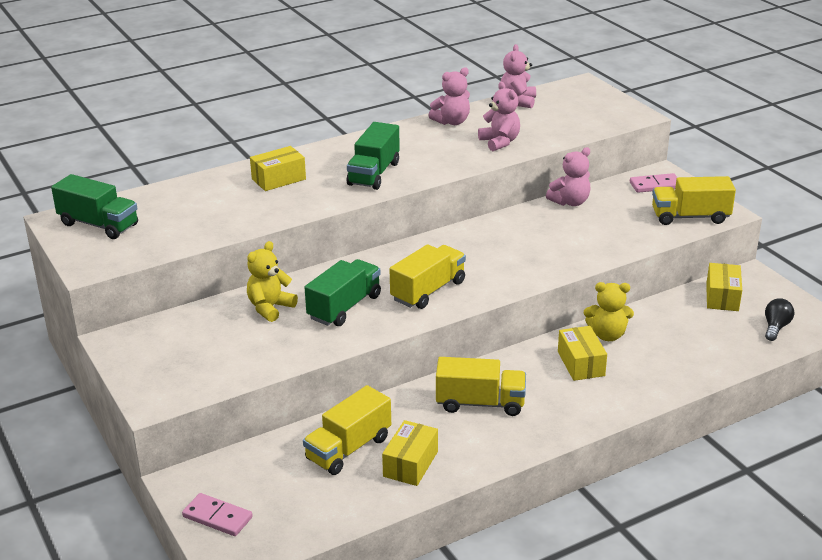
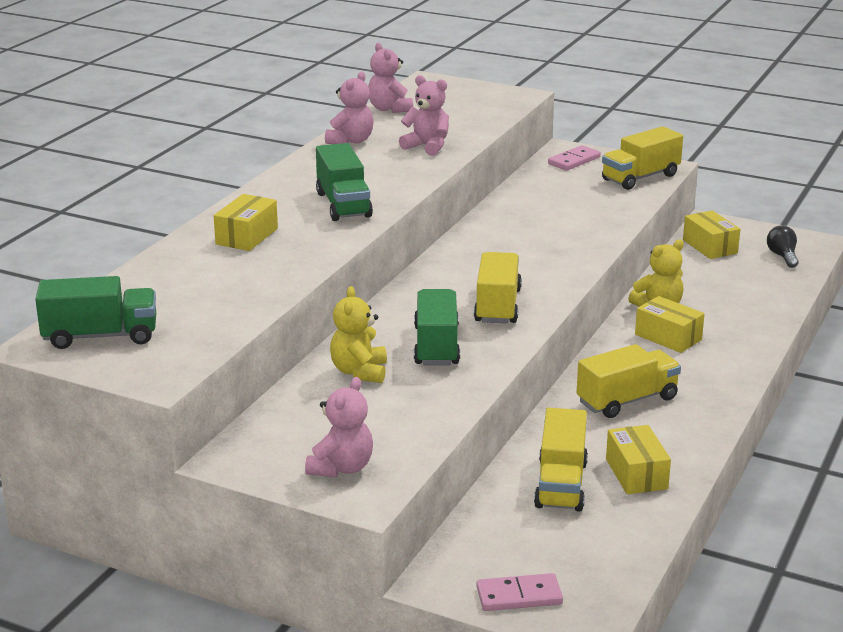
camera: 35 degrees left, 5 degrees down
pink teddy bear [546,147,591,206] -> pink teddy bear moved to [305,377,373,477]

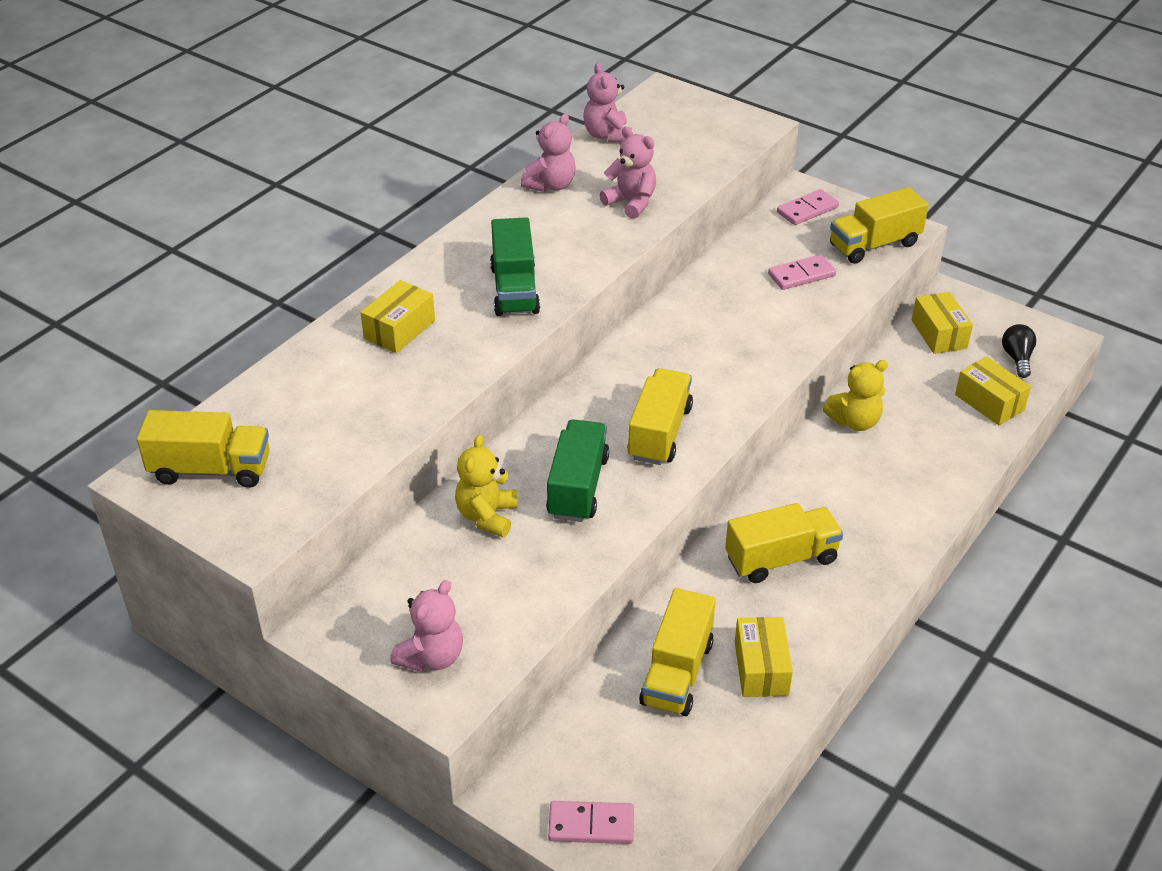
camera: 10 degrees right, 15 degrees up
green truck [35,276,156,349] -> yellow truck [137,410,270,488]
yellow box [635,296,704,353] -> yellow box moved to [955,356,1031,425]
none -> pink domino [768,255,836,290]

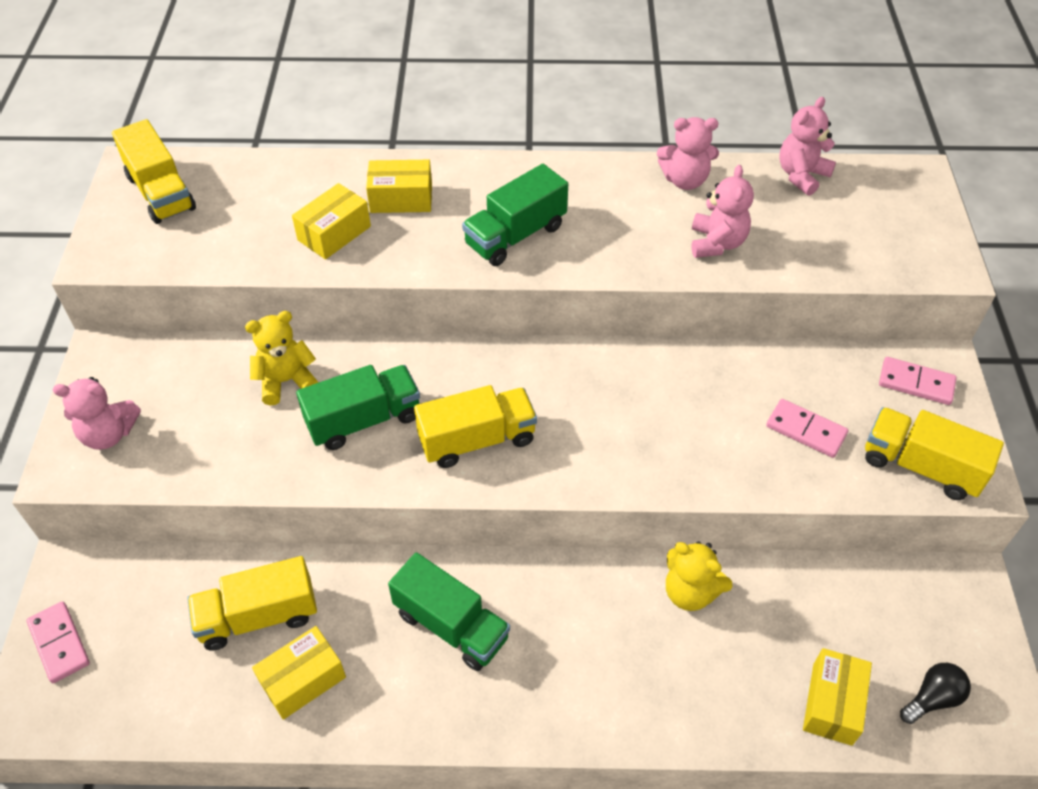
camera: 55 degrees right, 10 degrees up
yellow truck [725,503,843,583] -> green truck [388,552,510,671]
yellow box [912,292,973,354] -> yellow box moved to [292,183,371,259]

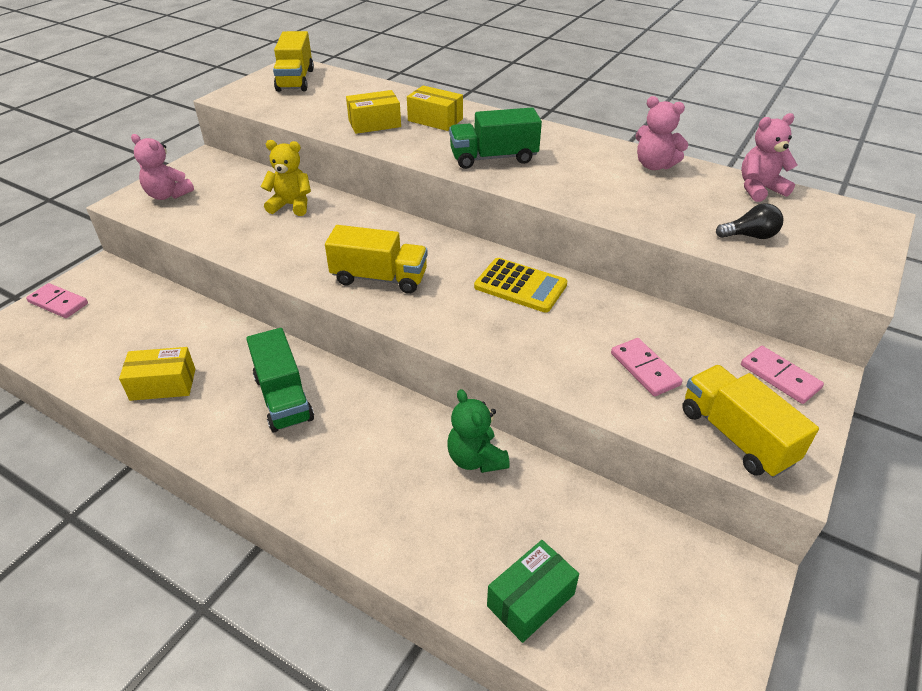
camera: 30 degrees right, 10 degrees down
pink domino [26,601,90,683] -> pink domino turned 60 degrees counterclockwise [26,283,88,318]
yellow truck [187,556,317,650] -> none
green truck [296,365,420,450] -> none
yellow teddy bear [666,541,733,611] -> green teddy bear [447,389,510,473]
pink teddy bear [691,165,754,258] -> none
yellow box [803,648,872,746] -> green box [487,540,579,643]
black light bulb [900,663,971,724] -> black light bulb moved to [716,203,783,239]
none -> yellow calculator [474,258,567,313]

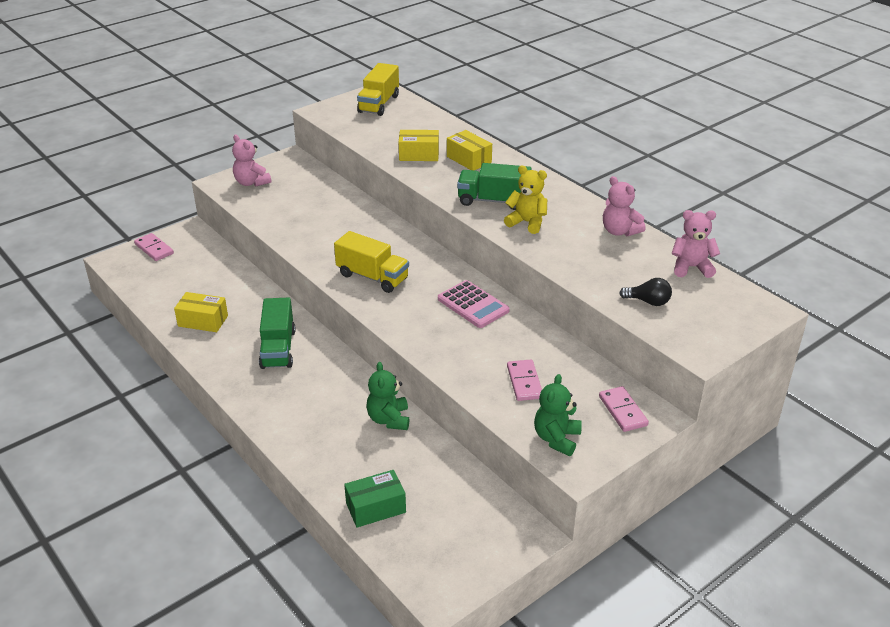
camera: 20 degrees right, 5 degrees down
yellow teddy bear [261,140,311,216] -> yellow teddy bear moved to [504,166,547,234]
yellow calculator [474,258,567,313] -> pink calculator [438,280,510,328]
yellow truck [682,365,819,478] -> green teddy bear [534,374,582,456]

